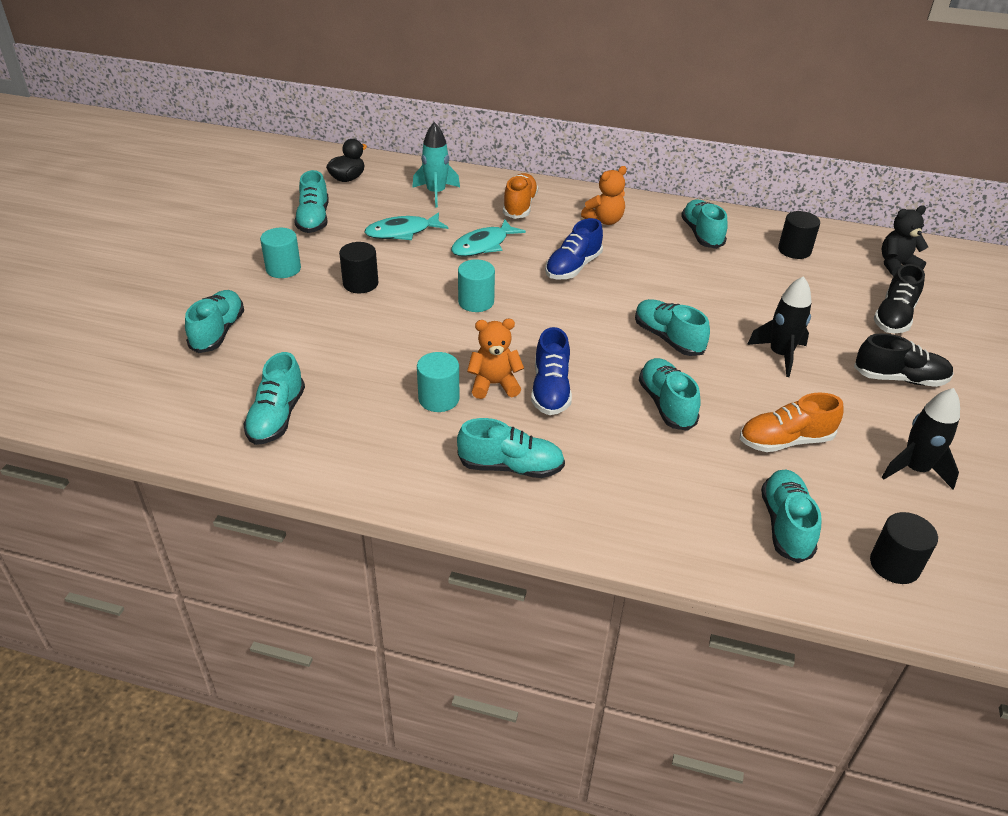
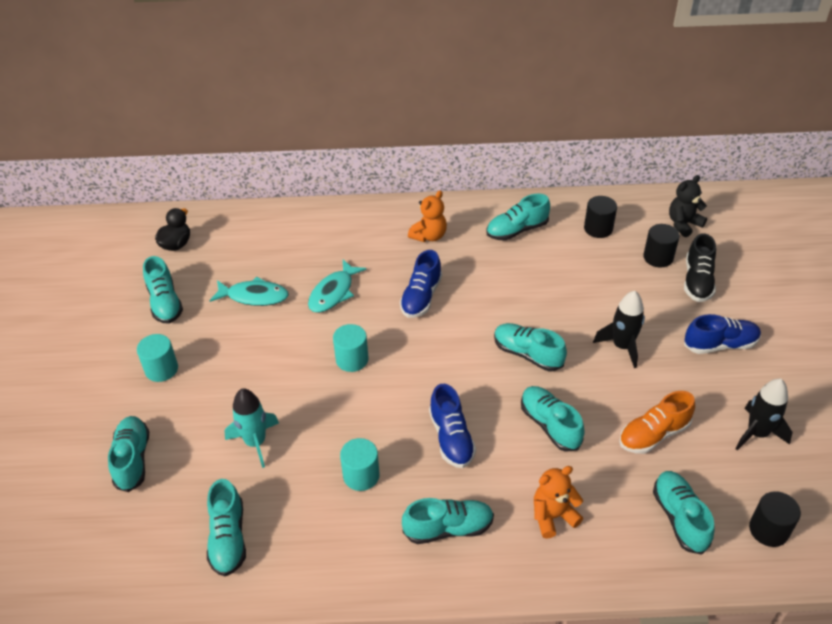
camera: 15 degrees left, 5 degrees up
black cylinder [339,242,378,293] -> black cylinder moved to [643,224,680,268]
turquoise fish [365,212,448,240] -> turquoise fish turned 135 degrees counterclockwise [210,277,289,306]
turquoise rocket [412,122,460,207] -> turquoise rocket moved to [225,389,279,468]
orange teddy bear [467,319,524,399] -> orange teddy bear moved to [534,466,583,539]
orange shoe [503,173,538,219] -> none
turquoise shoe [681,200,728,249] -> turquoise shoe turned 90 degrees counterclockwise [486,194,550,240]
black shoe [854,333,954,387] -> blue shoe [684,314,761,354]

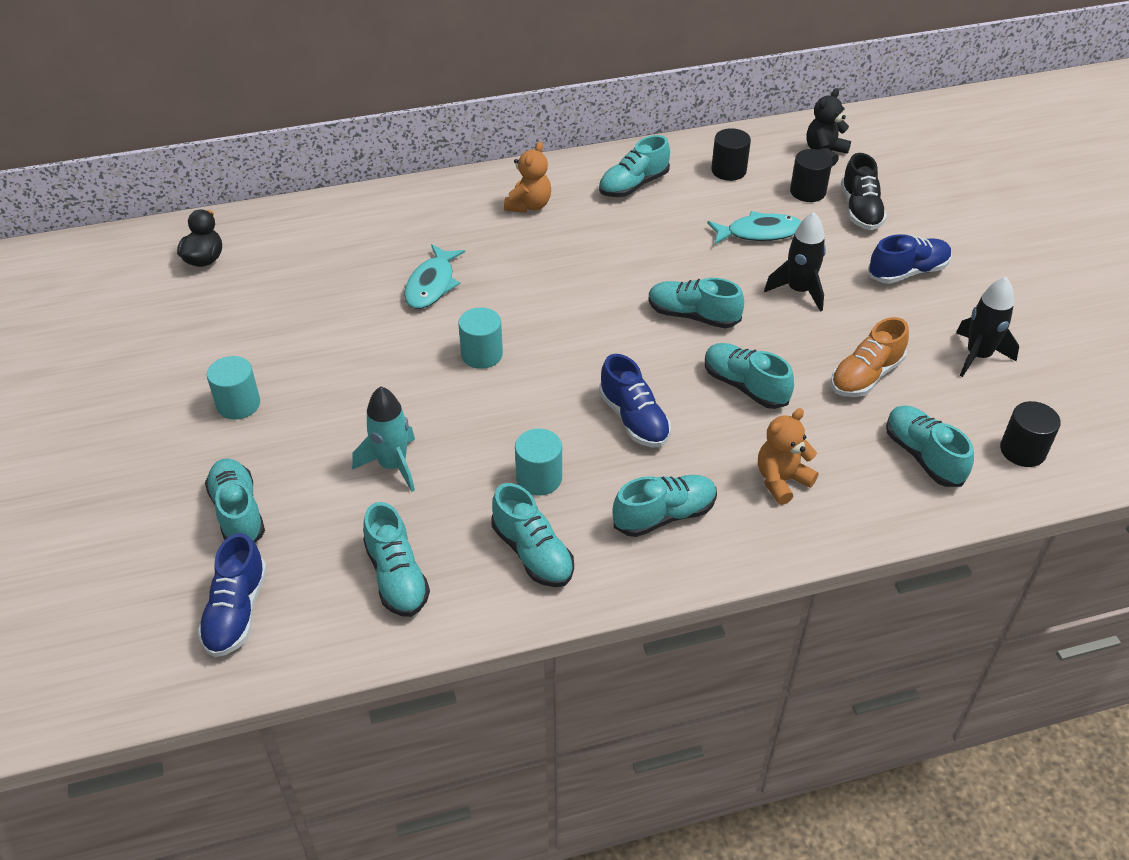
camera: 15 degrees left, 0 degrees up
turquoise shoe [143,256,183,324] -> turquoise shoe moved to [491,483,574,587]
turquoise fish [210,277,289,306] -> turquoise fish moved to [707,211,801,244]
blue shoe [400,250,442,318] -> blue shoe moved to [198,533,267,657]

